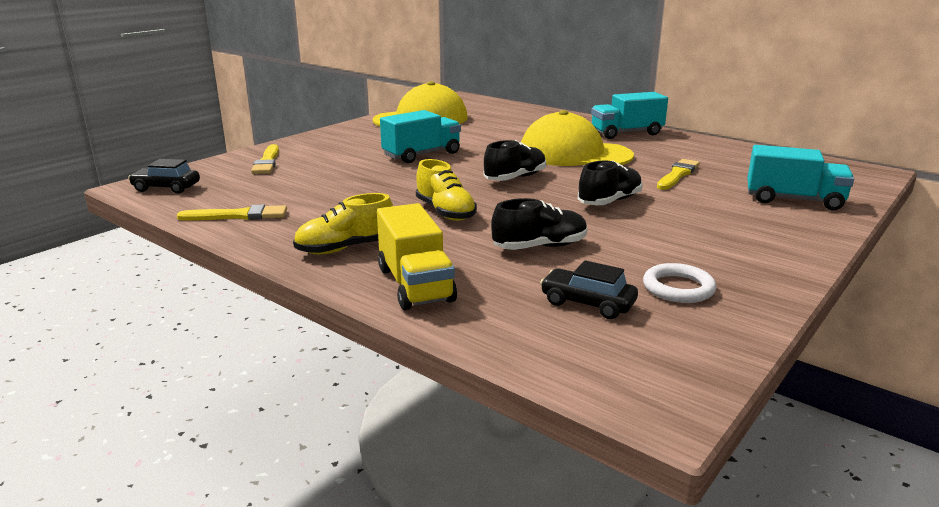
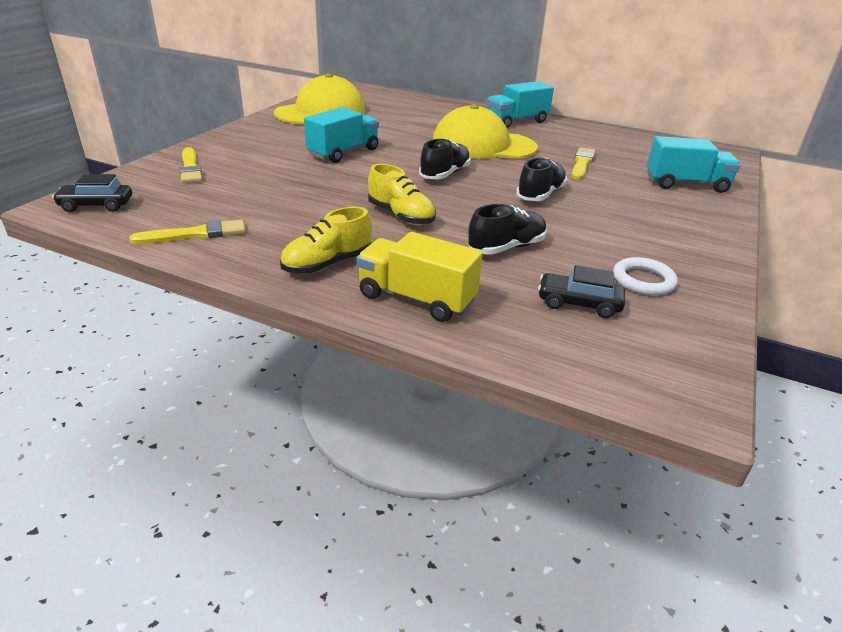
camera: 15 degrees left, 10 degrees up
yellow truck [377,203,457,310] -> yellow truck turned 150 degrees clockwise [357,232,483,322]

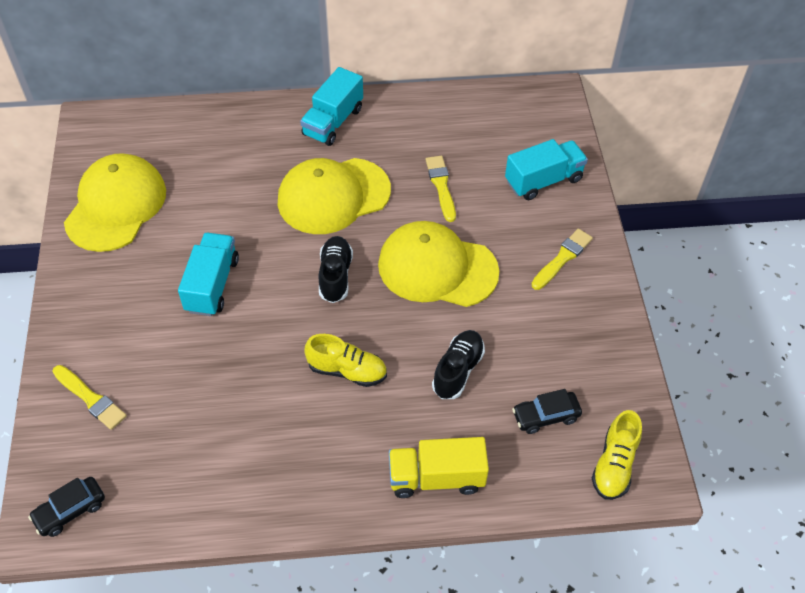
camera: 30 degrees left, 20 degrees up
yellow brush [129,220,246,244] -> yellow brush moved to [531,229,593,290]
yellow shoe [280,207,372,274] -> yellow shoe moved to [592,410,642,500]
black shoe [516,157,567,201] -> yellow cap [378,221,499,307]
white ring [613,257,678,295] -> none

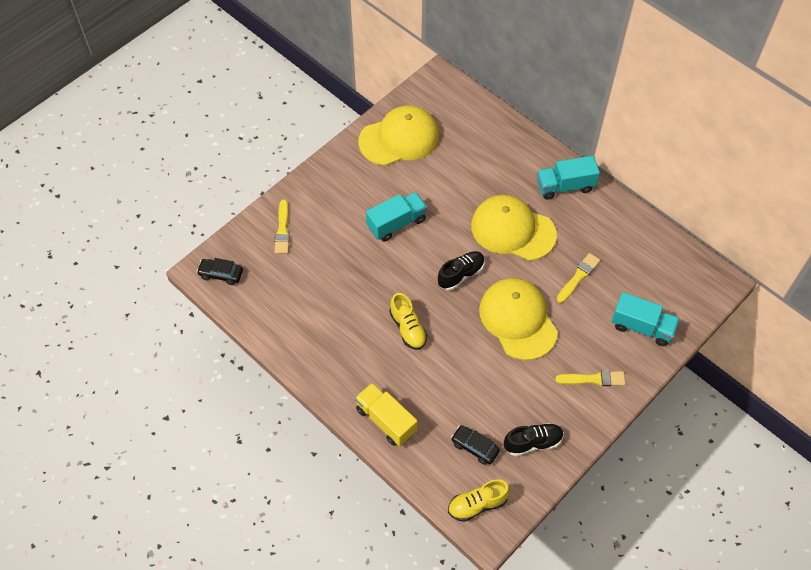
camera: 50 degrees right, 5 degrees up
black shoe [432,330,485,399] -> black shoe moved to [504,423,564,456]

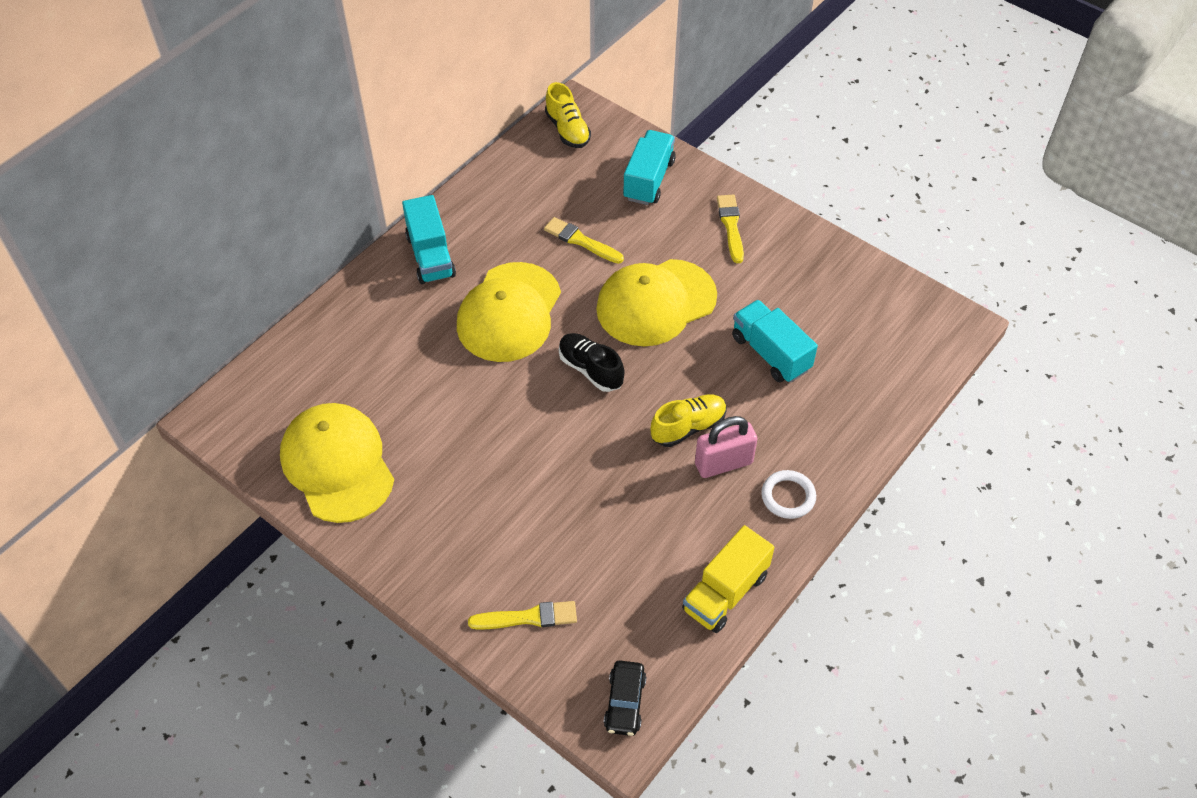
camera: 95 degrees left, 5 degrees down
yellow truck [355,383,417,446] -> yellow truck moved to [682,525,774,633]
turquoise truck [366,192,427,241] -> turquoise truck moved to [732,300,818,383]
yellow shoe [448,479,510,522] -> yellow shoe moved to [545,82,591,148]
black car [451,425,500,465] -> none
black shoe [504,423,564,456] -> none
none -> pink padlock [695,416,757,478]
none -> white ring [761,470,816,519]

